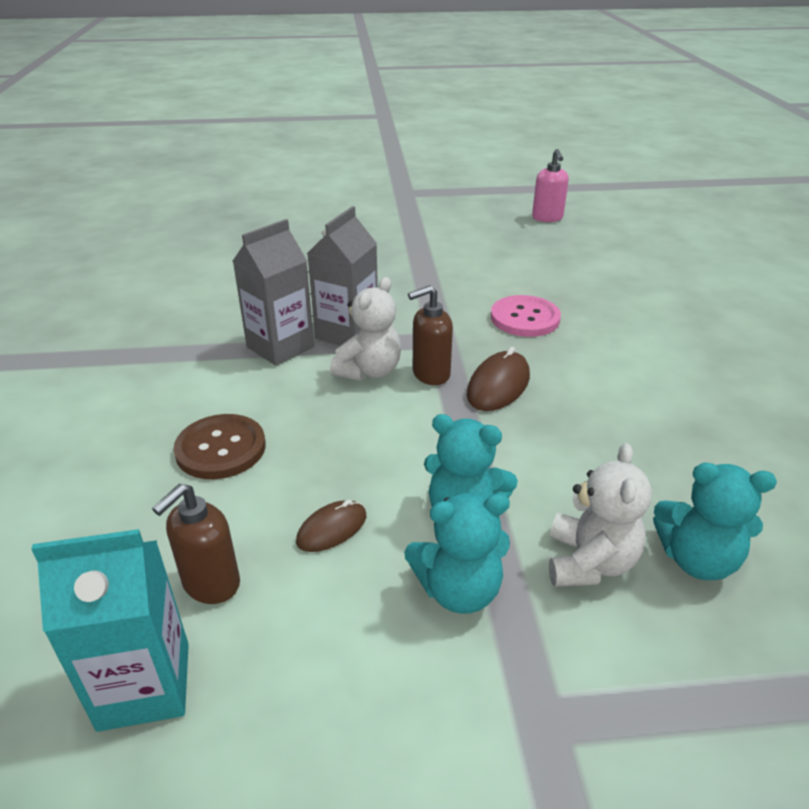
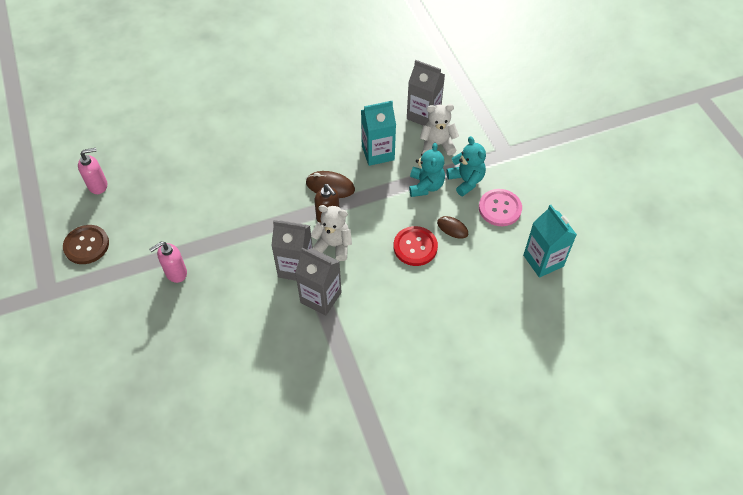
camera: 105 degrees left, 20 degrees up
brown soap dispenser [152,484,240,604] -> none
brown button [173,414,266,479] -> brown button moved to [63,225,109,264]
pink button [491,295,561,337] -> pink button moved to [479,189,522,226]
turquoise teddy bear [653,463,777,580] -> grey carton [407,60,445,126]
none -> pink soap dispenser [149,242,187,283]
none -> turquoise carton [361,101,396,166]
none -> red button [394,226,438,266]

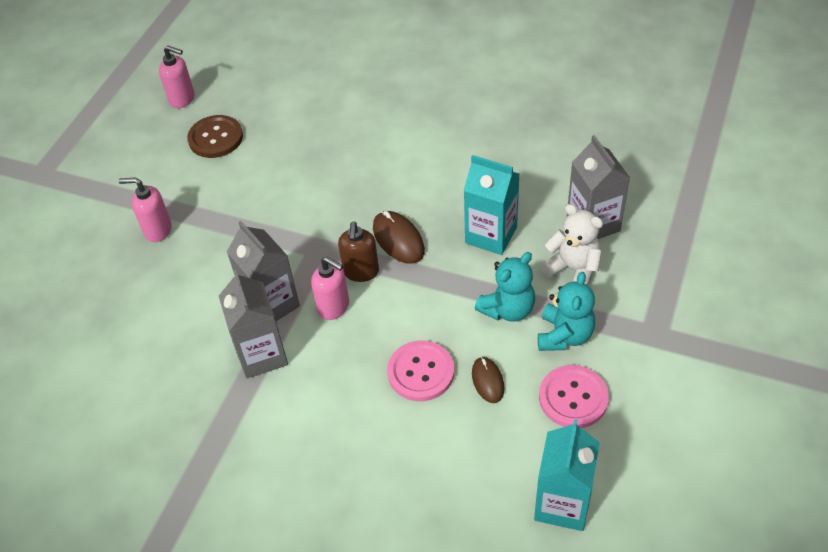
camera: 45 degrees right, 5 degrees down
brown button [63,225,109,264] -> brown button moved to [187,115,243,158]
white teddy bear [311,205,352,261] -> pink soap dispenser [311,257,349,320]
red button [394,226,438,266] -> pink button [387,341,454,401]

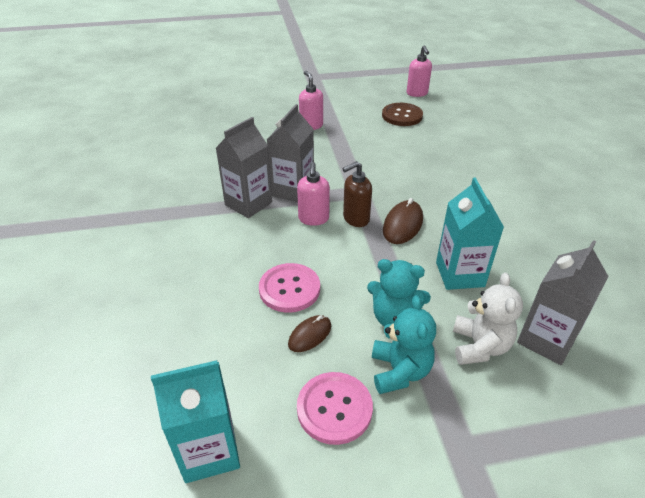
camera: 55 degrees right, 10 degrees down
turquoise teddy bear [538,272,595,351] -> turquoise teddy bear turned 75 degrees counterclockwise [372,295,436,394]

